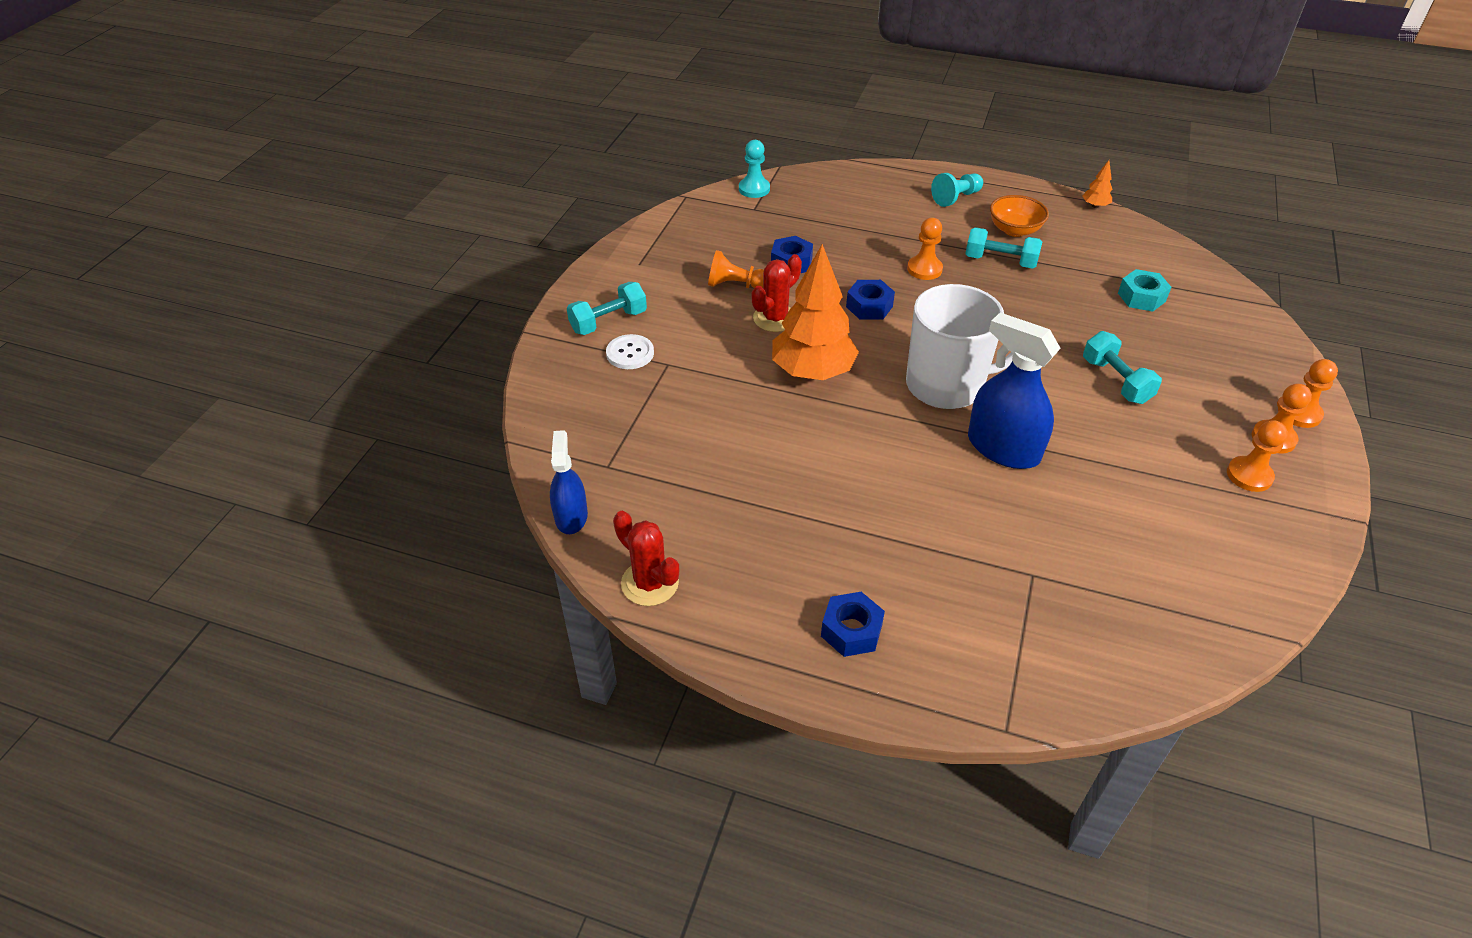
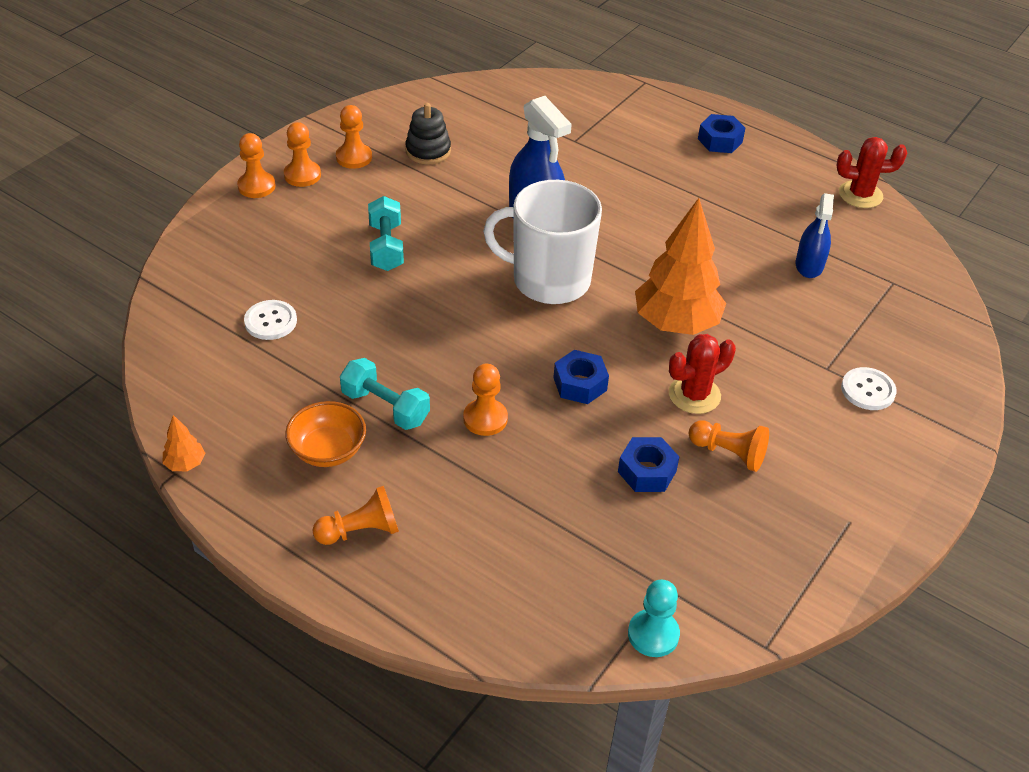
camera: 165 degrees left, 0 degrees up
blue spray bottle [550,430,588,534] -> blue spray bottle moved to [796,193,834,278]
turquoise dumbbell [567,282,647,335] -> none
red cactus [613,511,679,606] -> red cactus turned 60 degrees counterclockwise [837,137,907,208]
turquoise pawn [931,173,983,207] -> orange pawn [313,486,399,545]
turquoise nut [1118,269,1171,312] -> white button [244,300,297,340]
none -> black stacking toy [405,103,451,164]

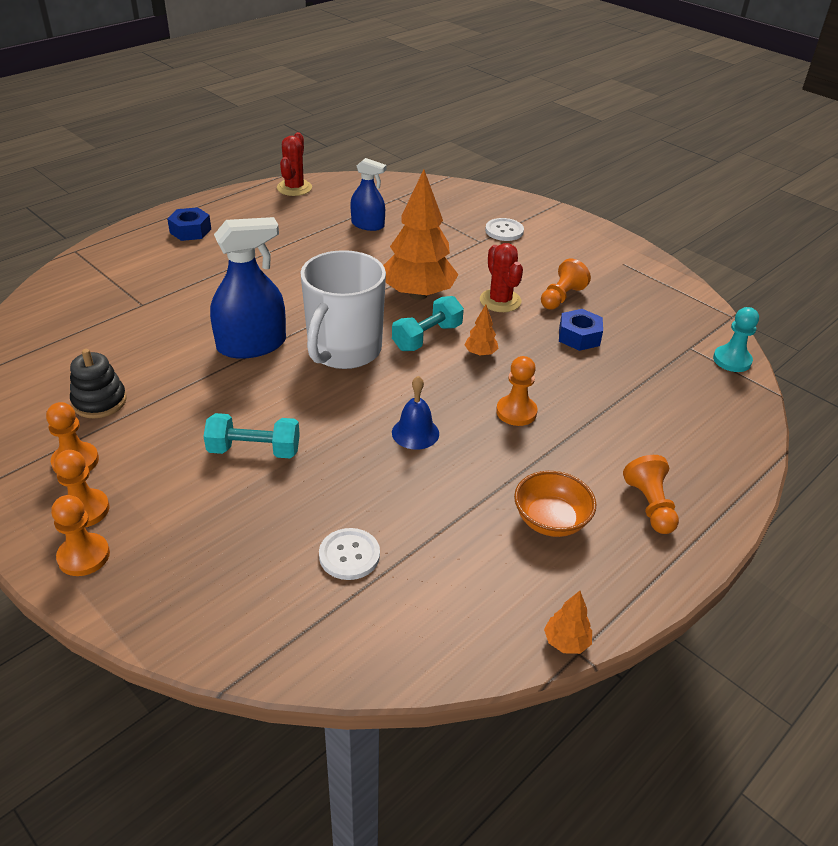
camera: 80 degrees left, 5 degrees down
turquoise dumbbell [340,358,430,430] -> turquoise dumbbell moved to [392,296,464,351]
blue nut [553,350,609,404] -> orange tree [464,304,499,356]
none -> blue bell [392,376,439,450]

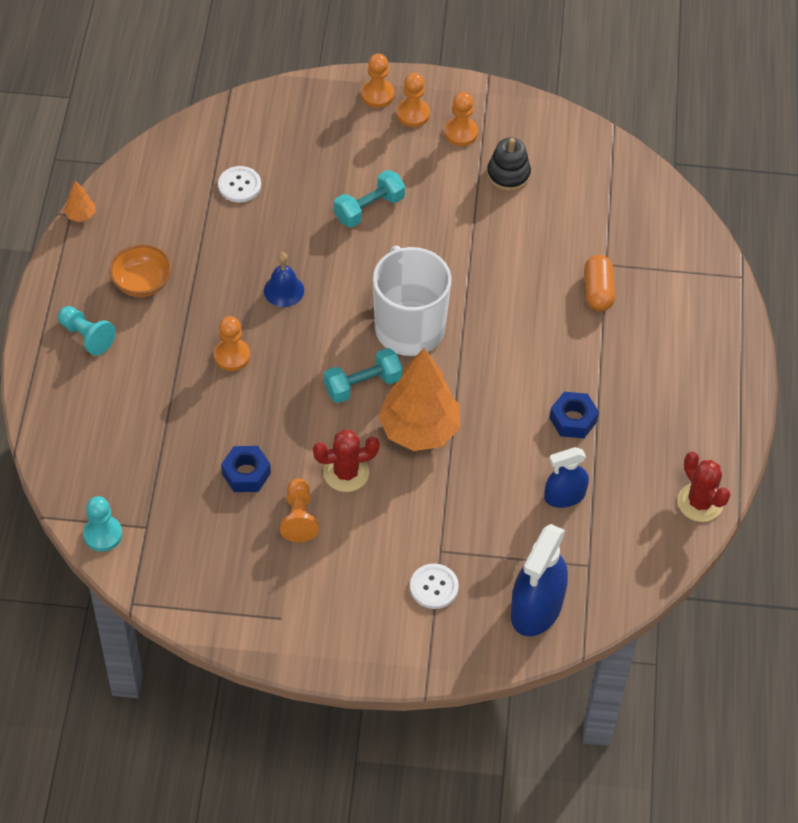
camera: 140 degrees right, 15 degrees up
blue nut [167,207,211,241] -> blue nut moved to [550,392,599,438]
blue spray bottle [210,217,286,359] -> blue spray bottle moved to [511,524,568,636]
turquoise dumbbell [392,296,464,351] -> turquoise dumbbell turned 60 degrees clockwise [324,348,402,403]
orange tree [464,304,499,356] -> none
red cactus [480,243,523,312] -> red cactus turned 45 degrees counterclockwise [313,430,380,492]
orange pawn [623,455,679,534] -> turquoise pawn [58,306,116,356]
none -> orange capsule [584,255,615,312]

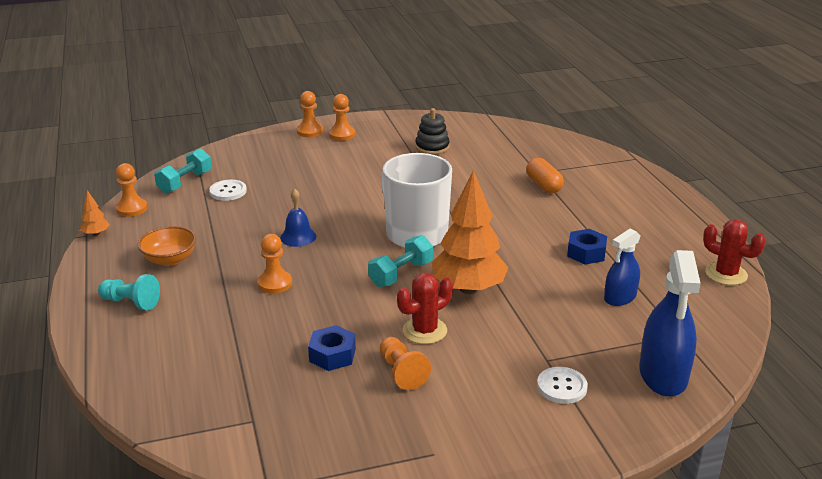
camera: 20 degrees left, 25 degrees down
turquoise pawn [83,496,122,552] -> none
turquoise dumbbell [334,170,405,227] -> turquoise dumbbell moved to [154,148,212,194]
orange pawn [444,92,478,146] -> orange pawn moved to [116,163,147,217]

